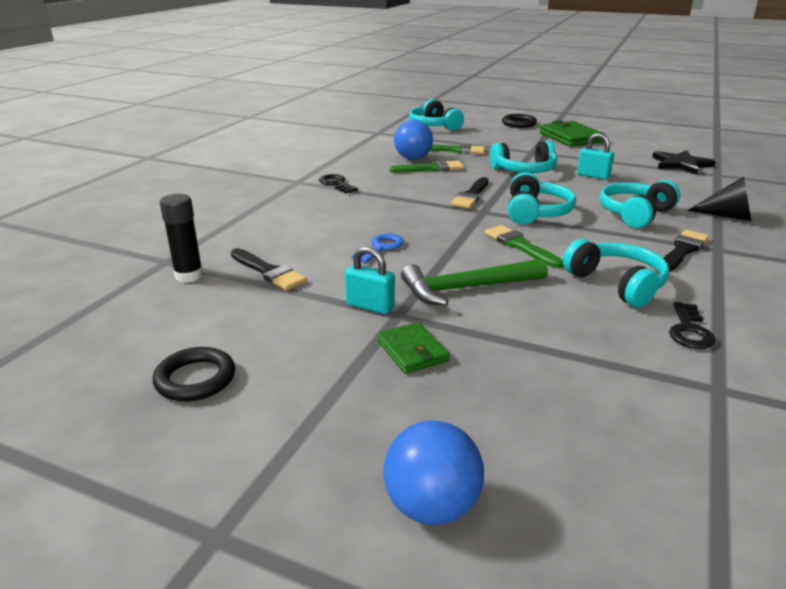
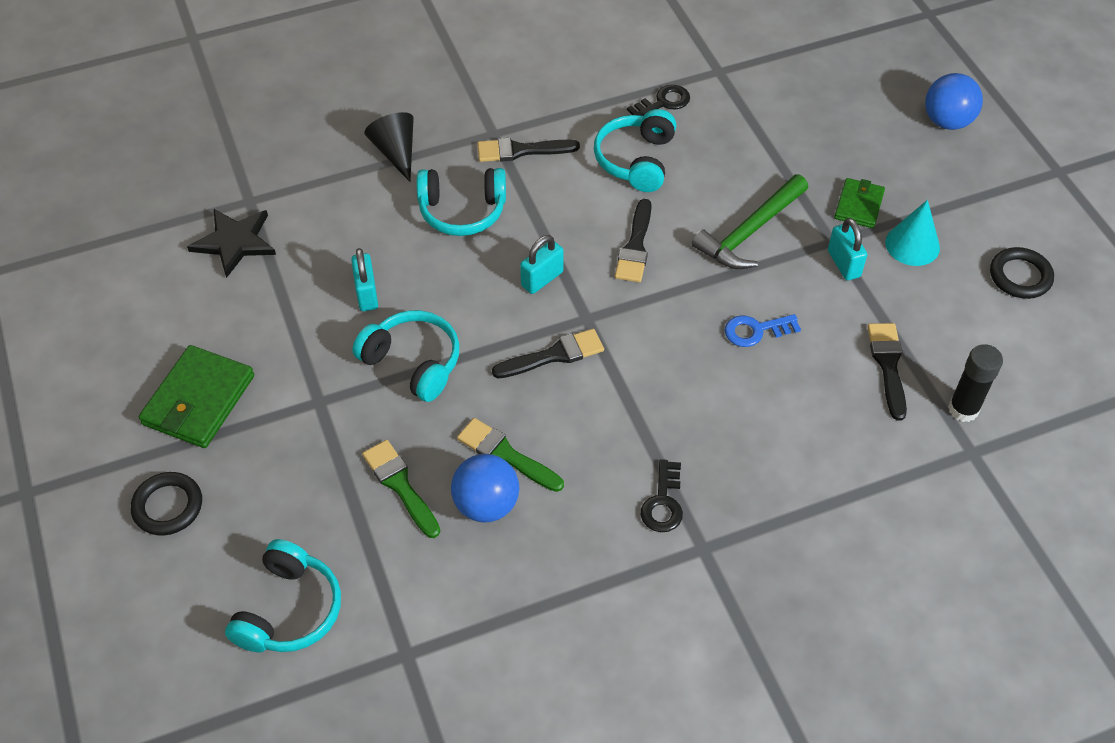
camera: 135 degrees left, 25 degrees up
green hammer [401,258,548,306] -> green hammer turned 105 degrees clockwise [692,174,808,269]
green brush [485,225,563,268] -> black brush [615,199,652,282]
turquoise headphones [508,172,576,225] -> turquoise padlock [520,235,564,294]
none -> turquoise cone [885,200,940,266]

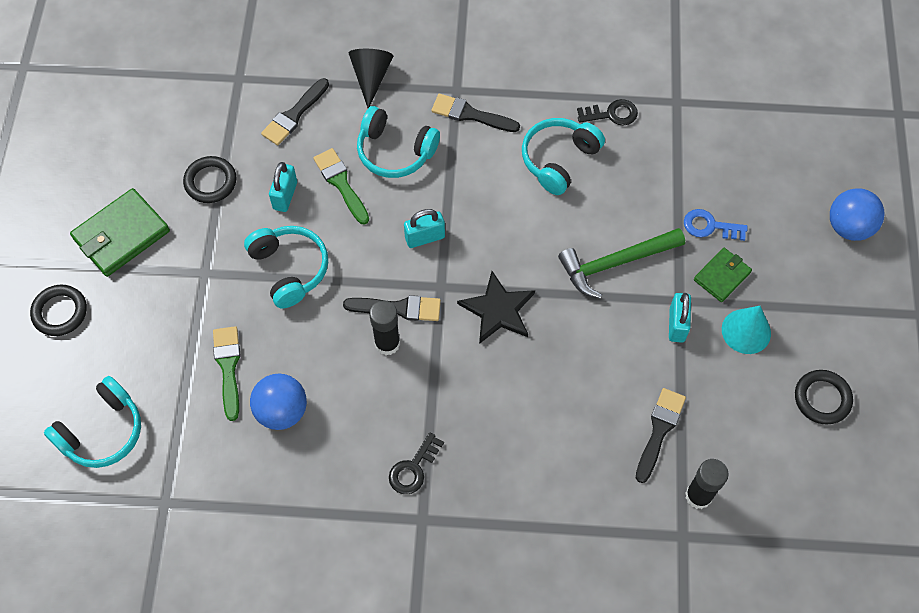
camera: 25 degrees right, 10 degrees up
black star [187,209,276,278] -> black star moved to [457,271,535,344]
green brush [457,418,564,492] -> green brush moved to [313,148,369,225]
black brush [615,199,652,282] -> black brush moved to [261,78,329,145]
blue key [725,314,801,347] -> blue key moved to [684,209,748,241]
none -> black ring [183,156,236,203]
none -> black glue stick [369,300,400,355]

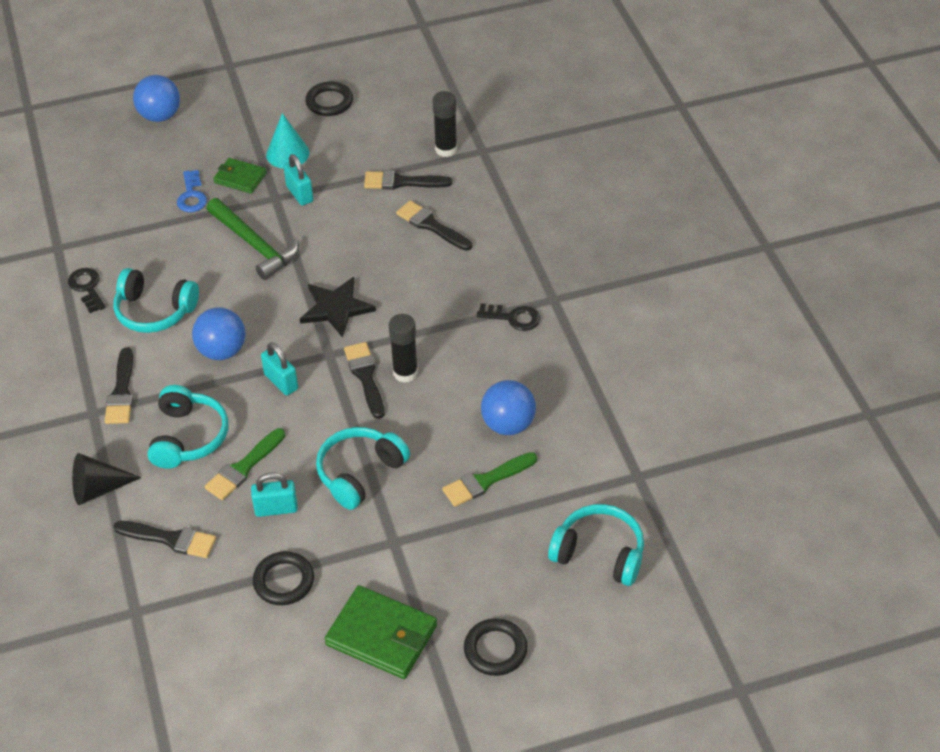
camera: 110 degrees left, 15 degrees down
turquoise padlock [669,293,691,343] -> turquoise padlock turned 75 degrees clockwise [283,154,313,206]
none -> blue ball [192,307,246,360]
none -> black brush [396,201,472,251]

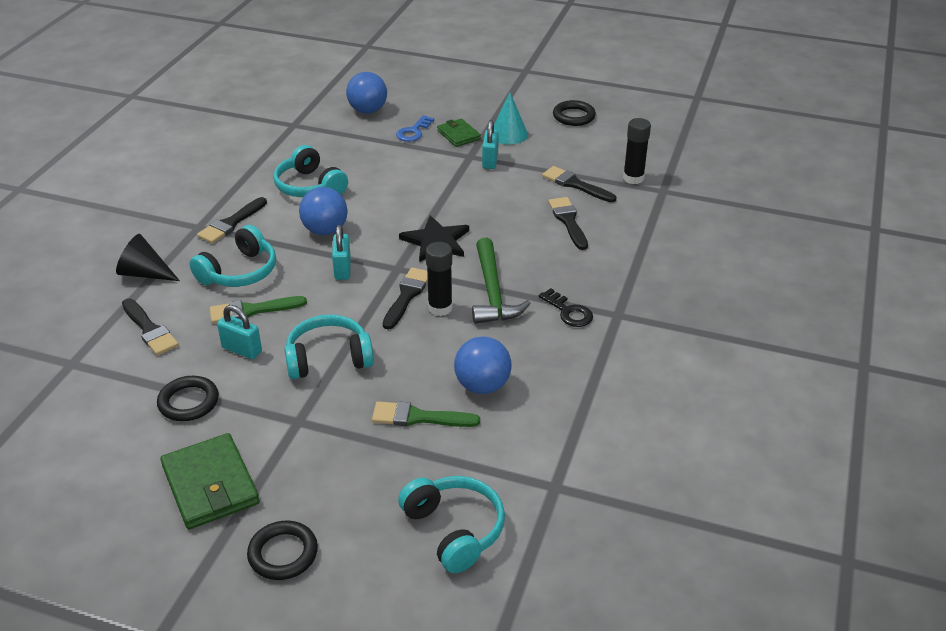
camera: 35 degrees right, 10 degrees down
black key [68,268,106,313] -> none
blue ball [133,75,180,122] -> blue ball moved to [346,72,387,113]
green hammer [206,198,299,280] -> green hammer moved to [472,238,531,324]

